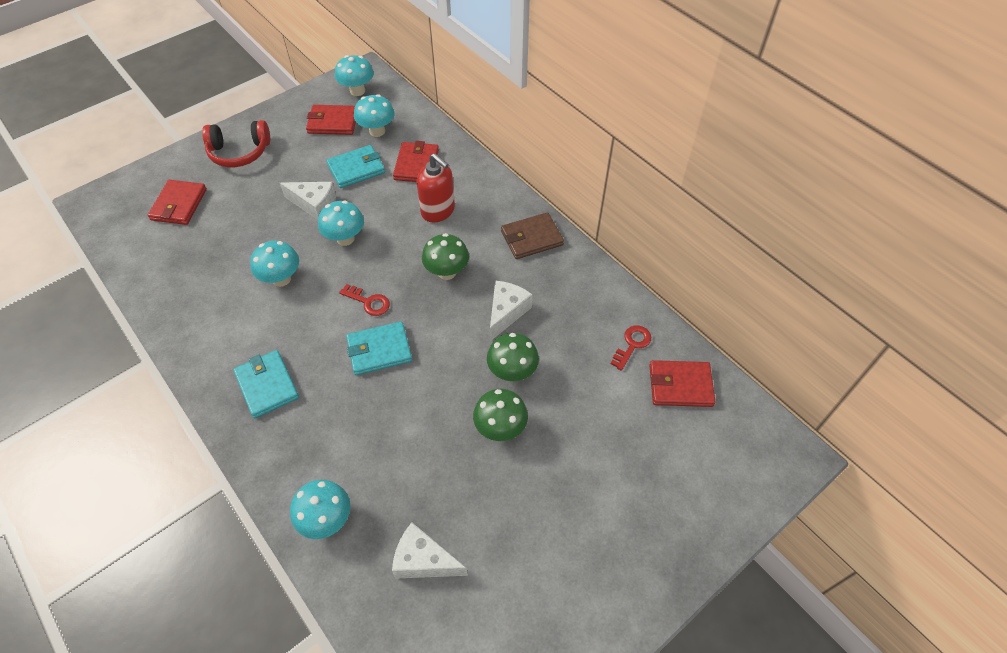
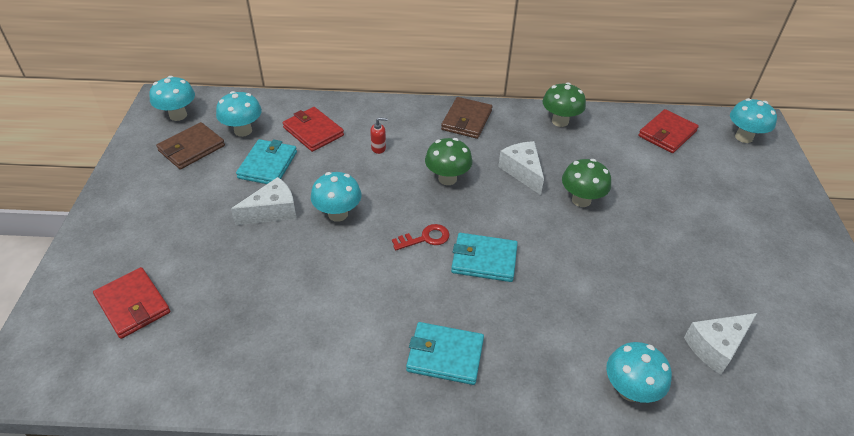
camera: 50 degrees left, 10 degrees down
red headphones [202,120,270,167] -> none
turquoise mushroom [250,241,299,287] -> turquoise mushroom moved to [730,98,777,143]
red wallet [306,105,356,135] -> brown wallet [156,122,225,170]
turquoise wallet [346,321,412,375] -> turquoise wallet turned 75 degrees clockwise [451,233,518,282]
red soap dispenser [417,153,455,222] -> red soap dispenser [370,117,387,154], size x0.48
green mushroom [473,389,528,441] -> green mushroom moved to [542,83,586,127]
red key [610,325,651,371] -> none

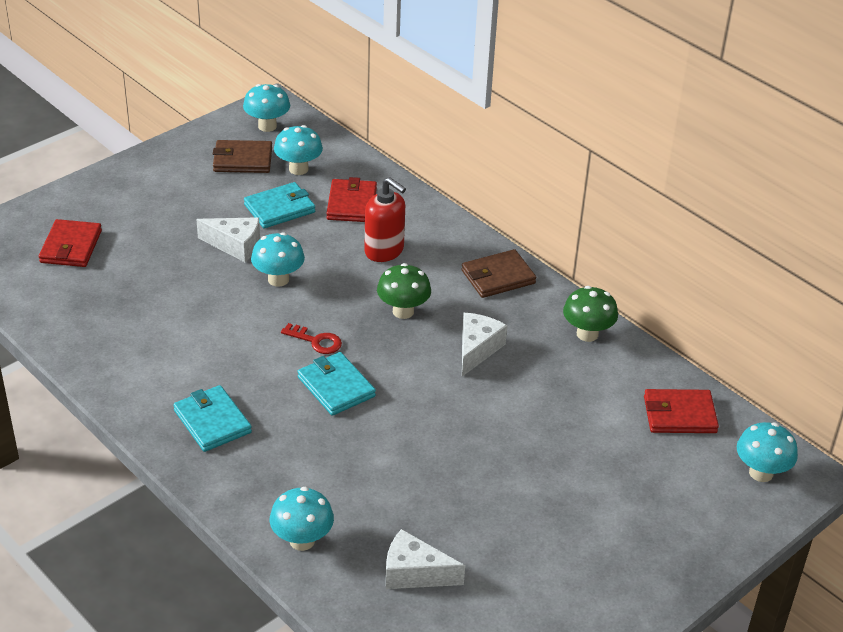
camera: 45 degrees right, 5 degrees down
red soap dispenser [370,117,387,154] -> red soap dispenser [364,177,406,262], size x2.08
green mushroom [562,159,611,207] -> none

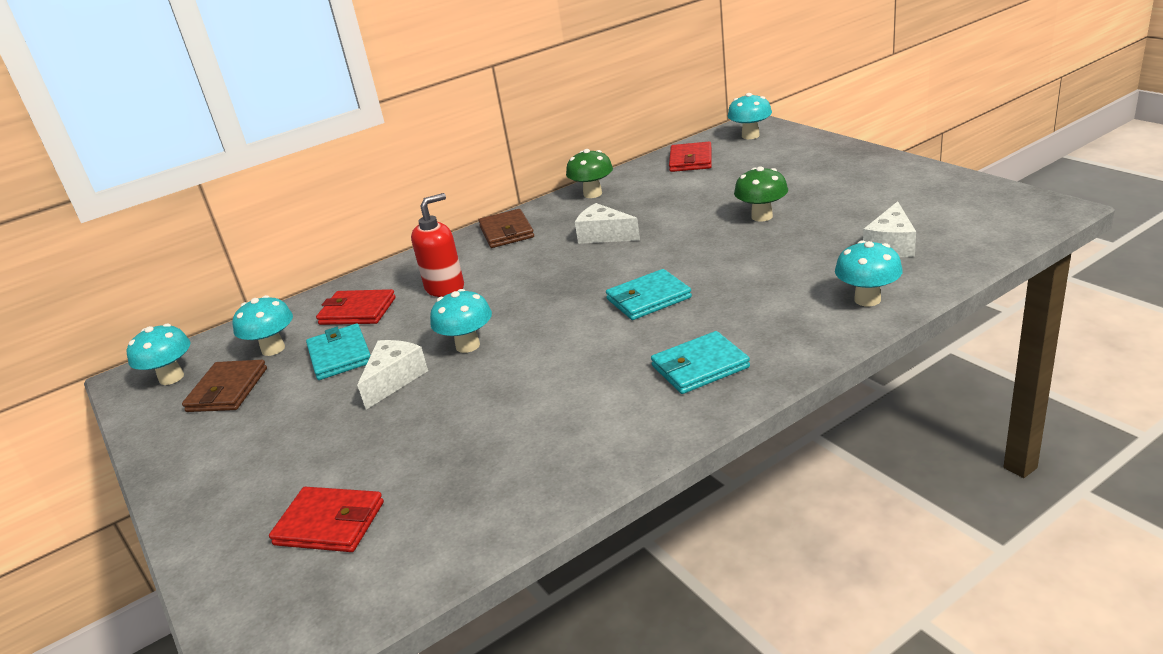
camera: 75 degrees left, 10 degrees down
red key [281,323,342,354] -> none
green mushroom [377,263,431,319] -> green mushroom moved to [734,166,788,222]

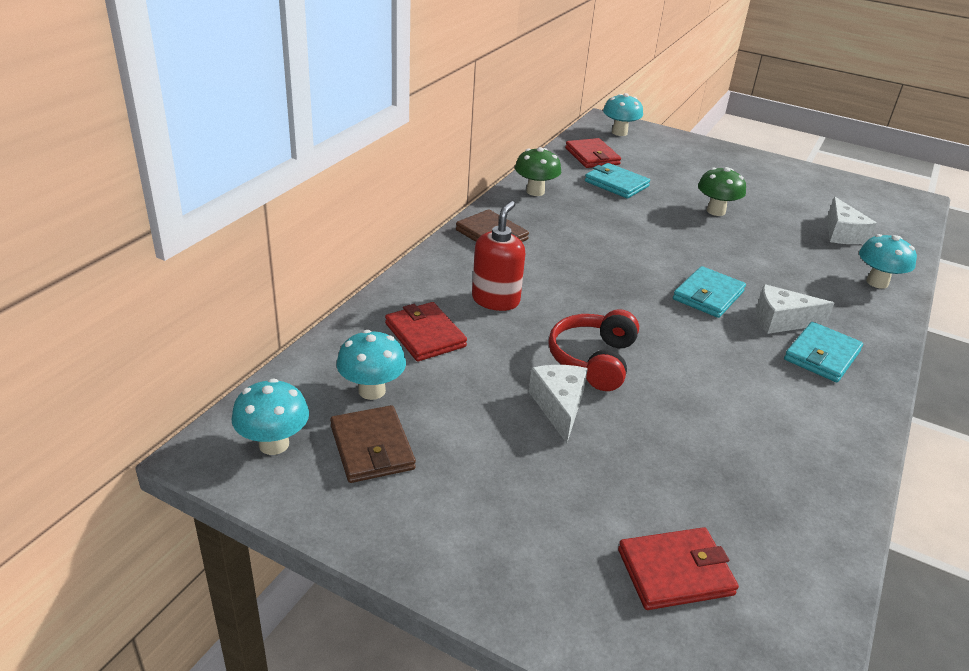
camera: 35 degrees left, 5 degrees up
turquoise wallet [306,324,371,380] -> turquoise wallet moved to [585,163,650,199]
red wallet [316,289,396,325] -> red wallet turned 75 degrees clockwise [385,302,467,361]
turquoise mushroom [430,289,492,353] -> red headphones [548,309,639,391]
white cheese [575,203,640,244] -> white cheese moved to [756,284,834,334]

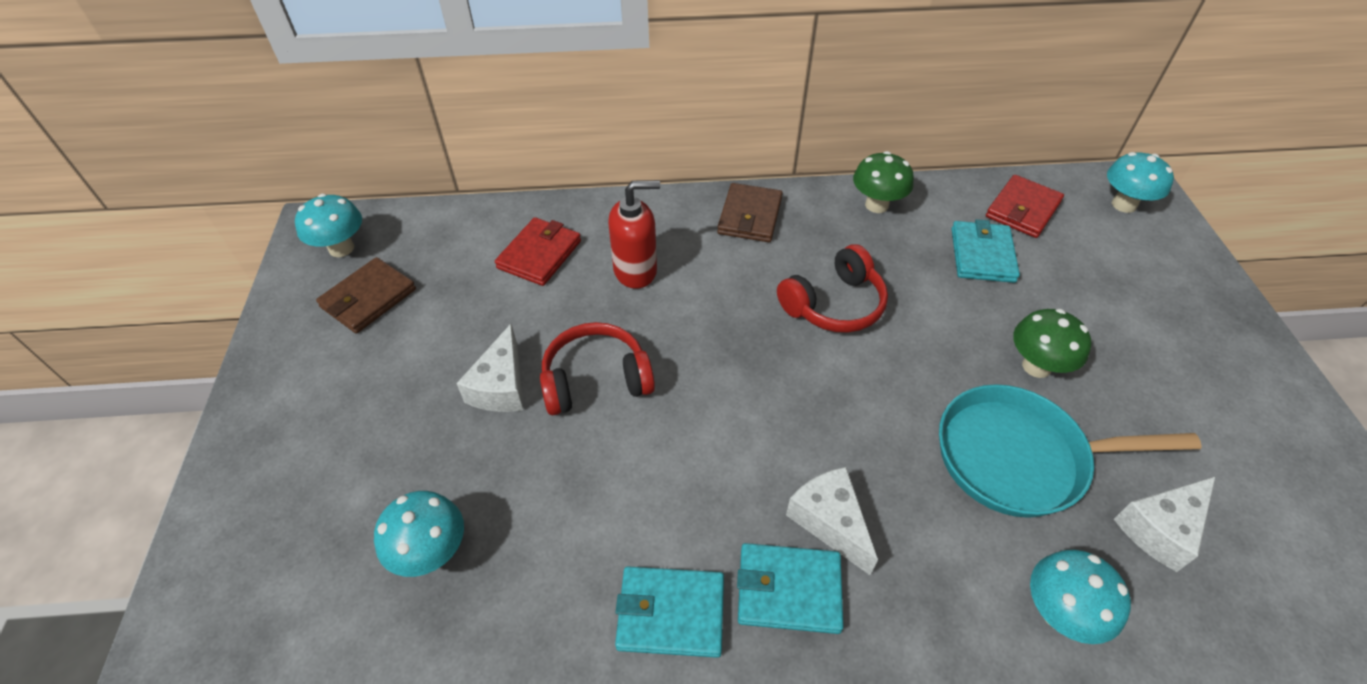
camera: 60 degrees right, 15 degrees up
turquoise mushroom [336,330,406,400] -> turquoise mushroom moved to [374,491,464,577]
white cheese [529,365,588,443] -> white cheese turned 135 degrees clockwise [456,324,523,412]
red wallet [618,527,739,610] -> none
turquoise wallet [673,266,746,318] -> turquoise wallet moved to [615,566,724,658]
none -> red headphones [777,244,888,333]
none -> turquoise pan [939,384,1202,518]

